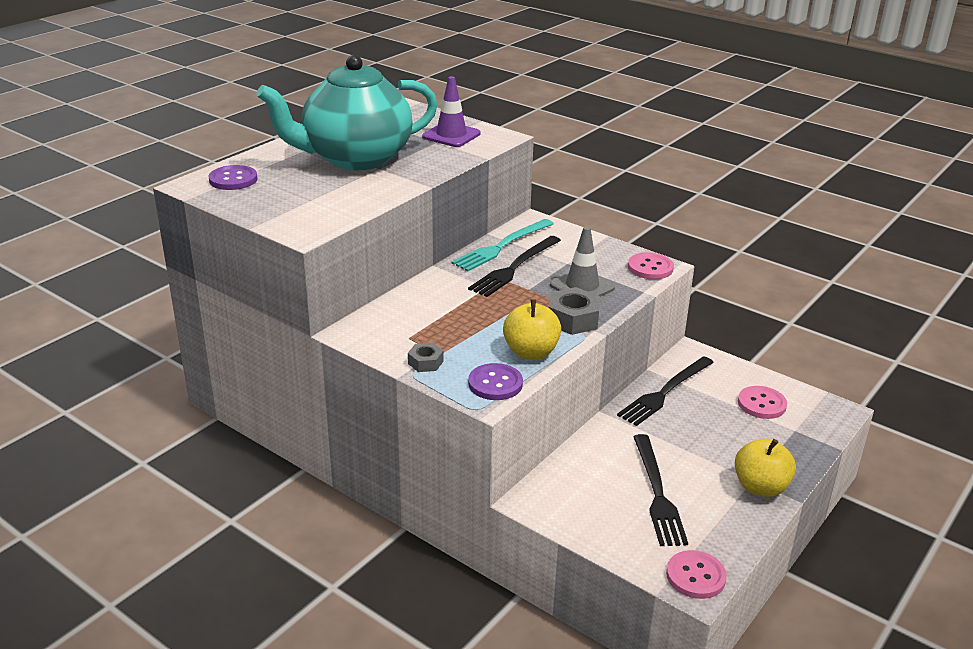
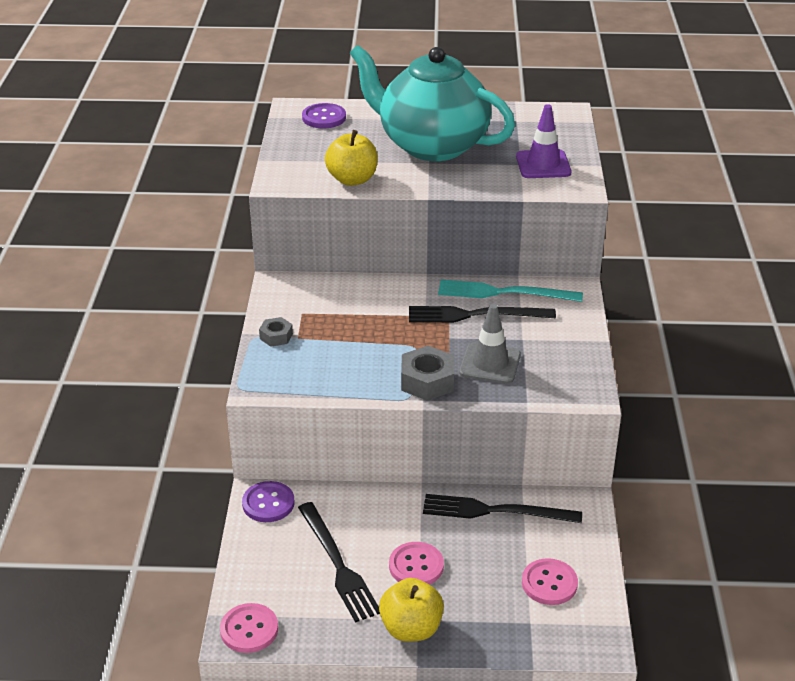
camera: 55 degrees right, 5 degrees up
purple button [468,363,523,400] -> purple button moved to [242,481,294,522]
yellow apple [503,299,561,359] -> yellow apple moved to [325,130,378,186]
pink button [628,252,674,279] -> pink button moved to [389,542,444,585]
black fork [633,434,688,546] -> black fork turned 75 degrees counterclockwise [298,502,380,623]

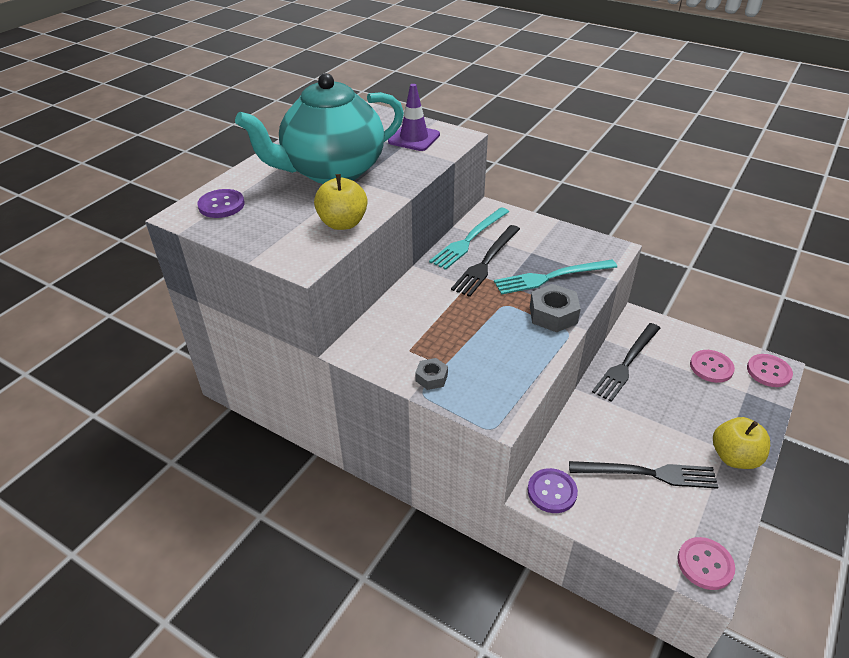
camera: 60 degrees left, 5 degrees up
pink button [389,542,444,585] -> pink button moved to [747,354,793,387]
grey traffic cone [459,304,521,384] -> turquoise fork [494,260,617,295]

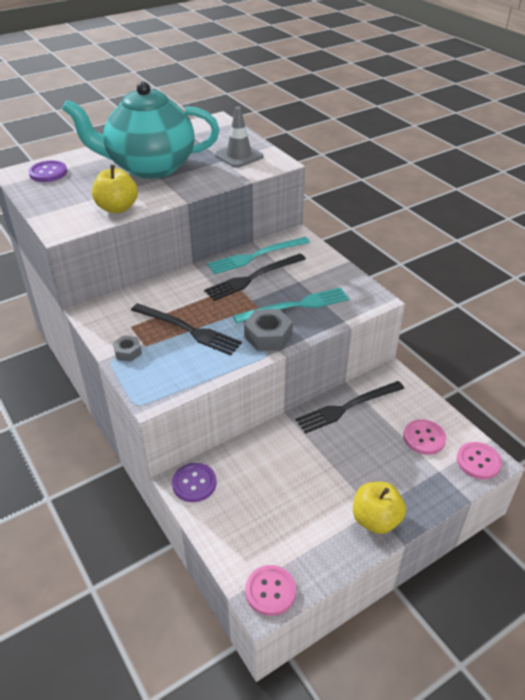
camera: 25 degrees right, 0 degrees up
purple traffic cone [388,84,440,151] -> grey traffic cone [215,106,264,168]
turquoise fork [494,260,617,295] -> turquoise fork turned 150 degrees clockwise [233,287,349,323]
black fork [569,461,718,489] -> black fork moved to [131,303,242,355]

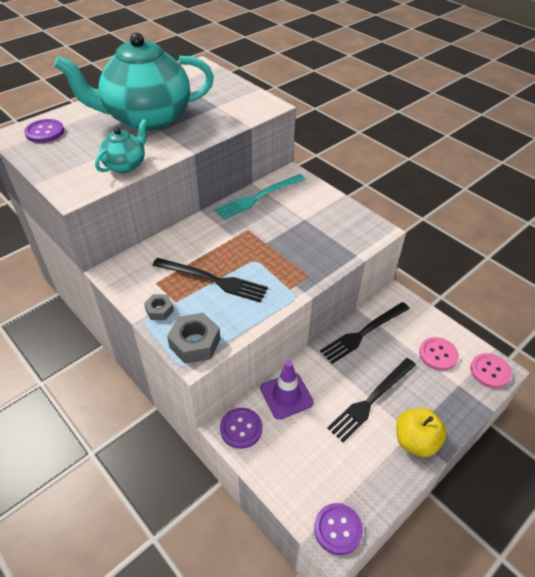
camera: 10 degrees left, 5 degrees up
yellow apple [92,165,138,213] -> turquoise teapot [95,119,148,173]
black fork [204,253,306,301] -> black fork moved to [327,358,416,442]
grey traffic cone [215,106,264,168] -> none
turquoise fork [233,287,349,323] -> none
grey nut [244,309,293,351] -> grey nut moved to [167,313,220,364]
pink button [245,565,296,616] -> purple button [314,503,363,555]
none -> purple traffic cone [260,361,314,420]

